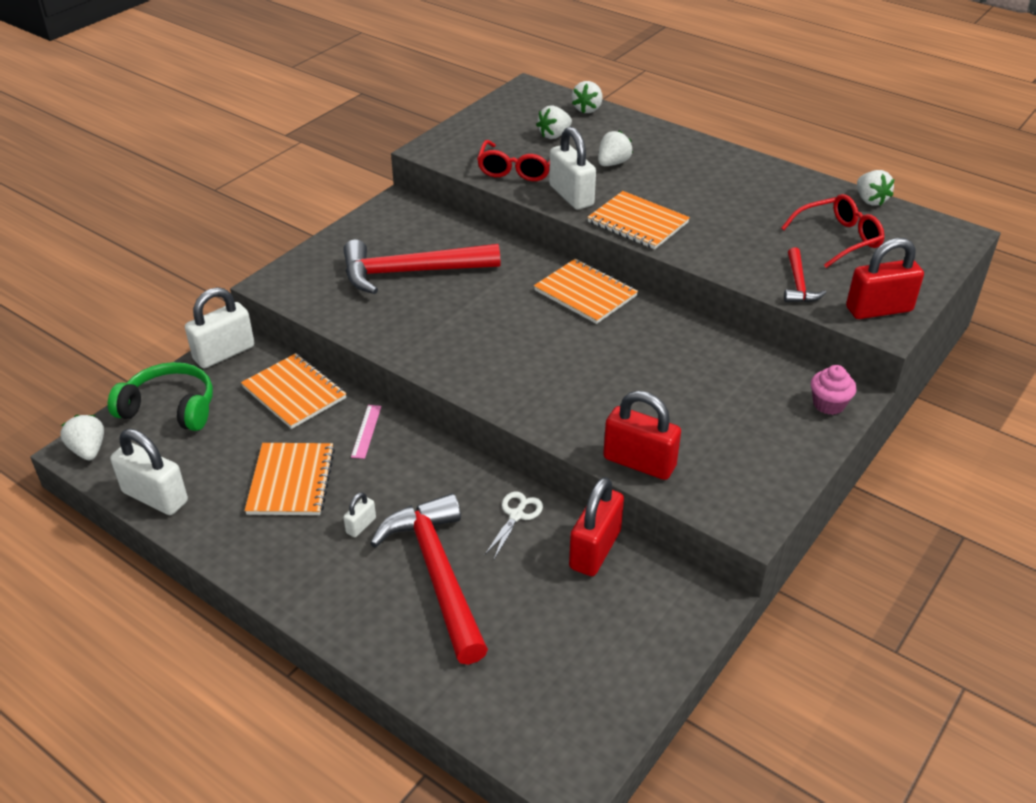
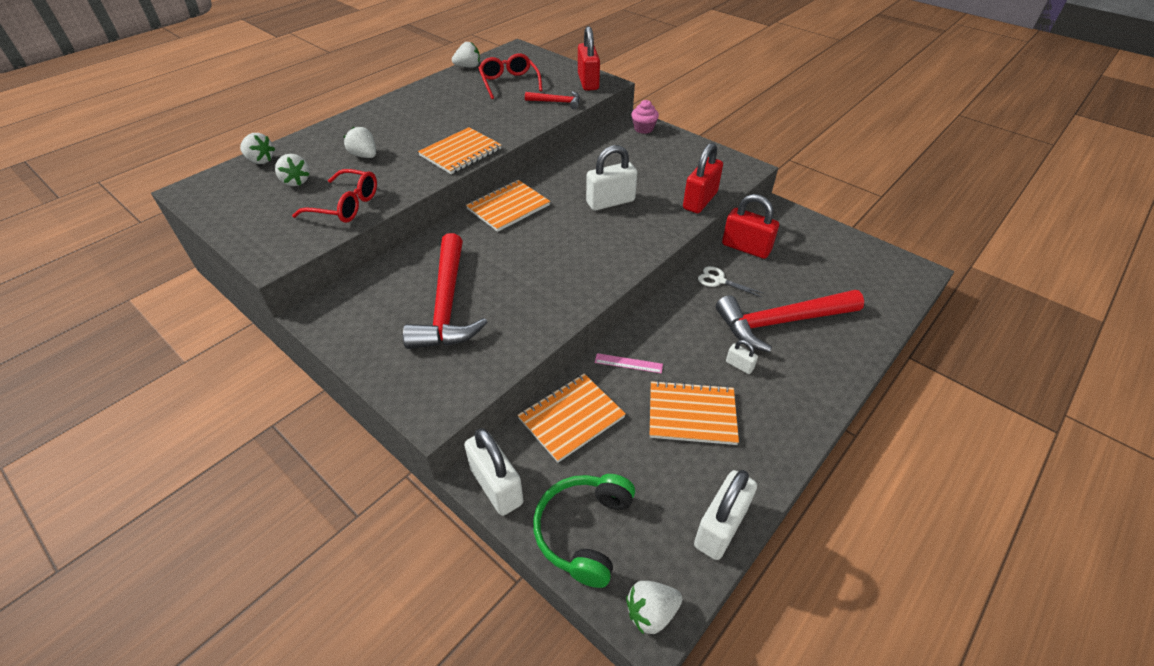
camera: 85 degrees left, 5 degrees up
white padlock [549,127,596,210] -> white padlock moved to [586,145,637,211]

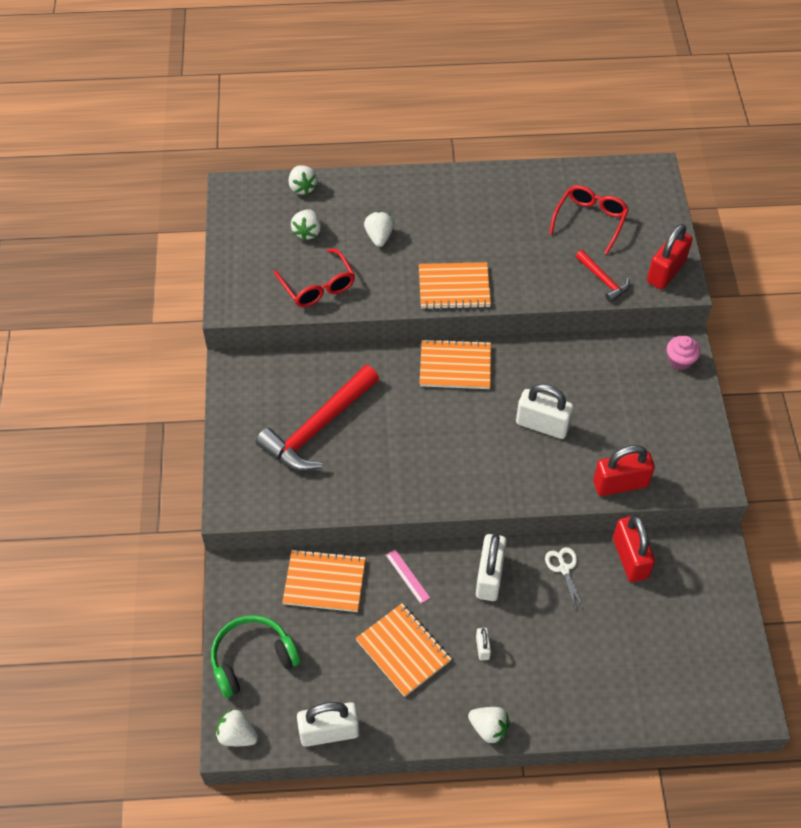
camera: 45 degrees right, 10 degrees up
white strawberry [452,42,480,68] -> white strawberry moved to [468,707,510,744]
white padlock [464,428,523,516] -> white padlock moved to [476,534,507,601]
red hammer [716,290,864,352] -> none

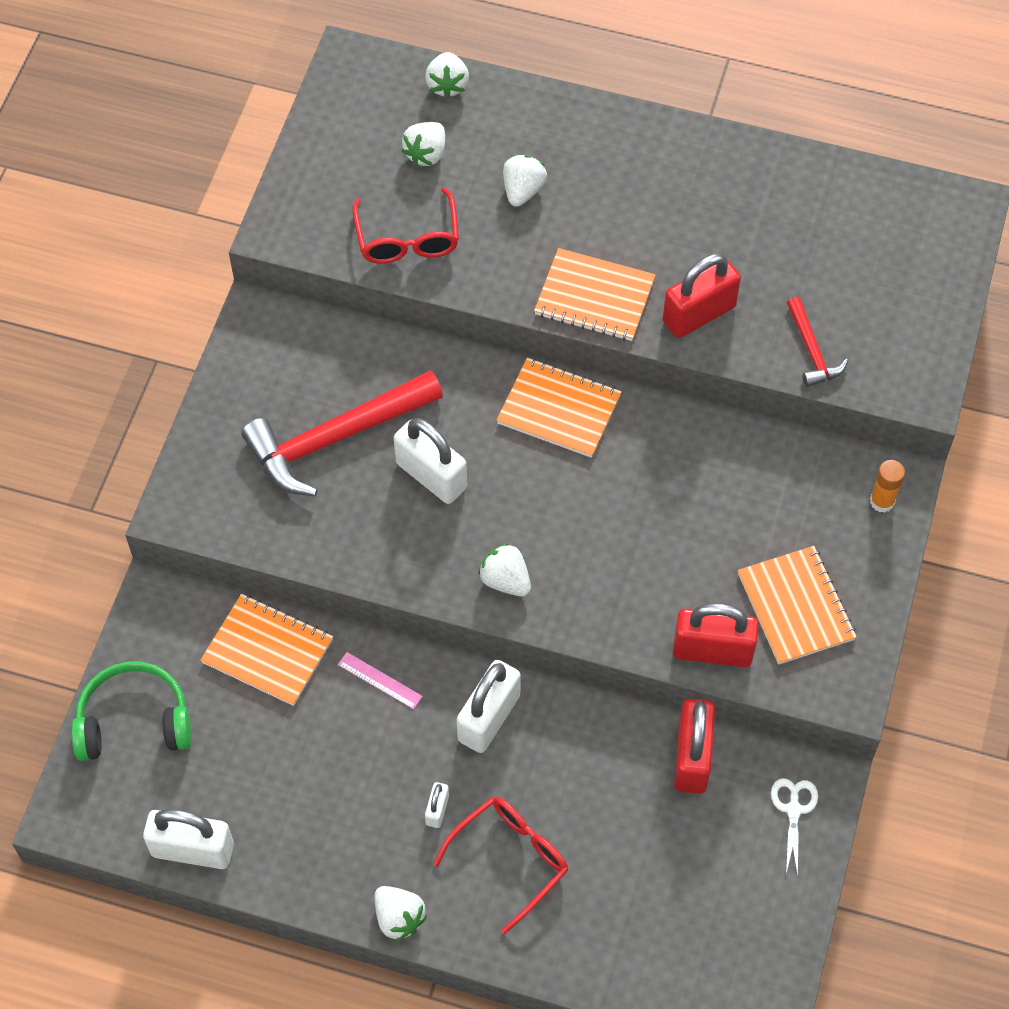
camera: 20 degrees right, 5 degrees up
white strawberry [216,709,258,746] -> white strawberry moved to [478,543,531,596]
orange notebook [356,603,451,697] -> orange notebook moved to [738,546,857,665]
pink ruler [386,550,430,604] -> pink ruler turned 45 degrees counterclockwise [338,652,423,709]
white padlock [516,384,574,439] -> white padlock moved to [394,418,467,504]
white scissors [545,547,584,610] -> white scissors moved to [771,778,818,877]
red glasses [549,185,629,254] -> red glasses moved to [433,796,568,935]
red padlock [647,224,693,289] -> red padlock moved to [663,253,741,338]
pink cupcake [667,336,701,370] -> orange glue stick [870,460,905,513]

